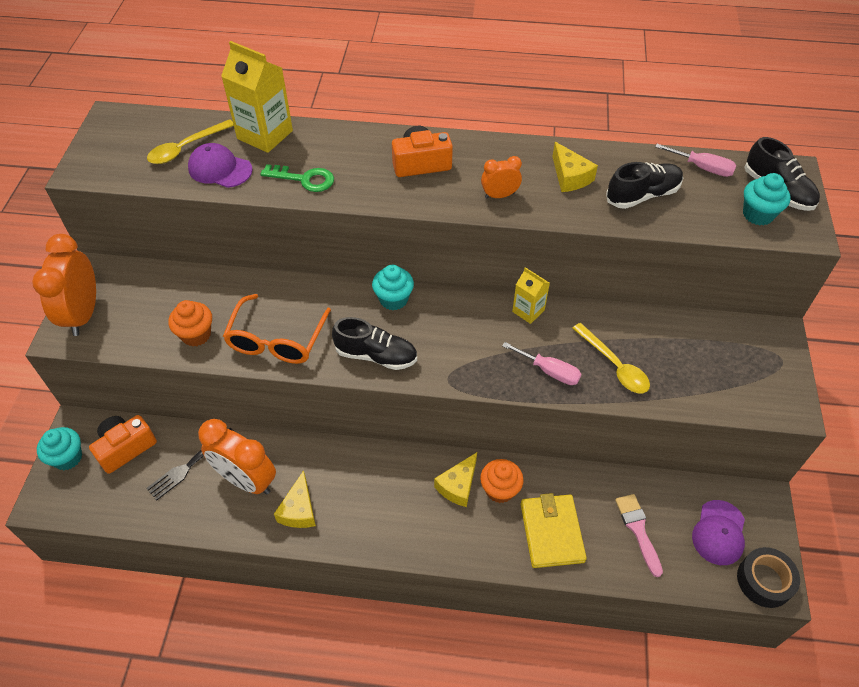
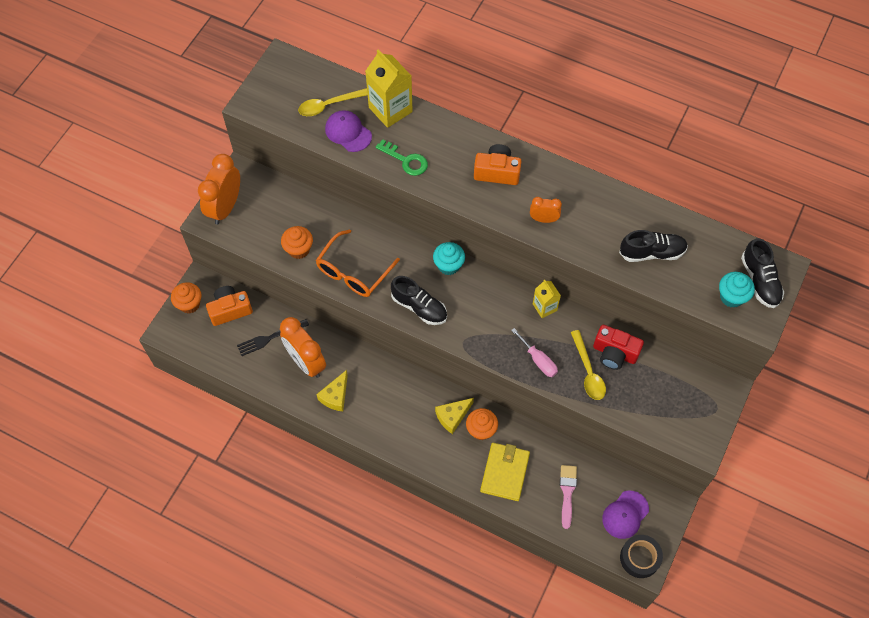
camera: 20 degrees right, 10 degrees up
turquoise cupcake [37,427,82,470] -> orange cupcake [171,282,201,314]
yellow cheese [552,142,598,192] -> none
pink screwdriver [655,144,737,177] -> none
none -> red camera [593,325,644,370]

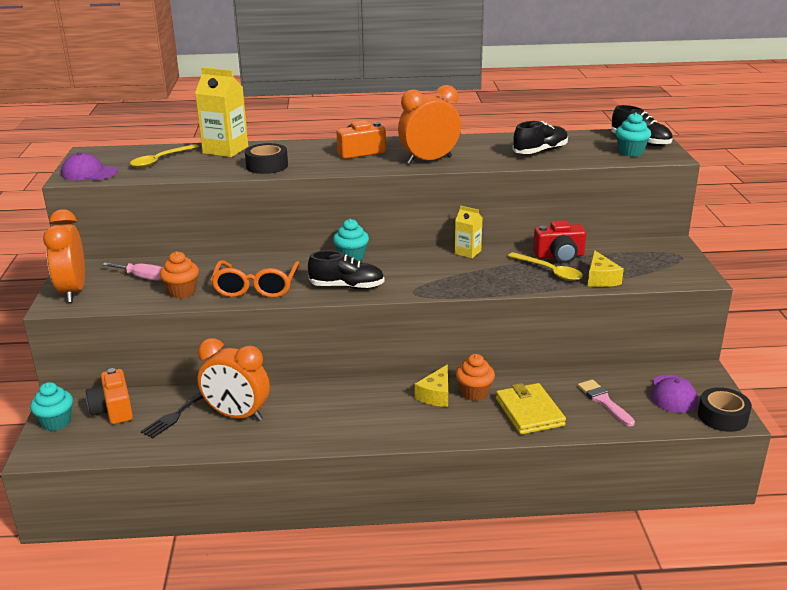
camera: 30 degrees left, 35 degrees down
orange cupcake [171,282,201,314] -> turquoise cupcake [30,382,73,431]
orange camera [206,286,253,326] -> orange camera turned 60 degrees counterclockwise [86,368,133,424]
yellow cheese [316,370,348,411] -> yellow cheese moved to [588,250,624,287]
purple cap [325,110,372,152] -> purple cap moved to [61,152,118,180]
green key [376,139,428,176] -> black tape [245,143,288,174]
pink screwdriver [511,328,558,377] -> pink screwdriver moved to [102,263,163,281]
orange clock [530,197,562,223] -> orange clock [398,85,461,164], size x1.95

